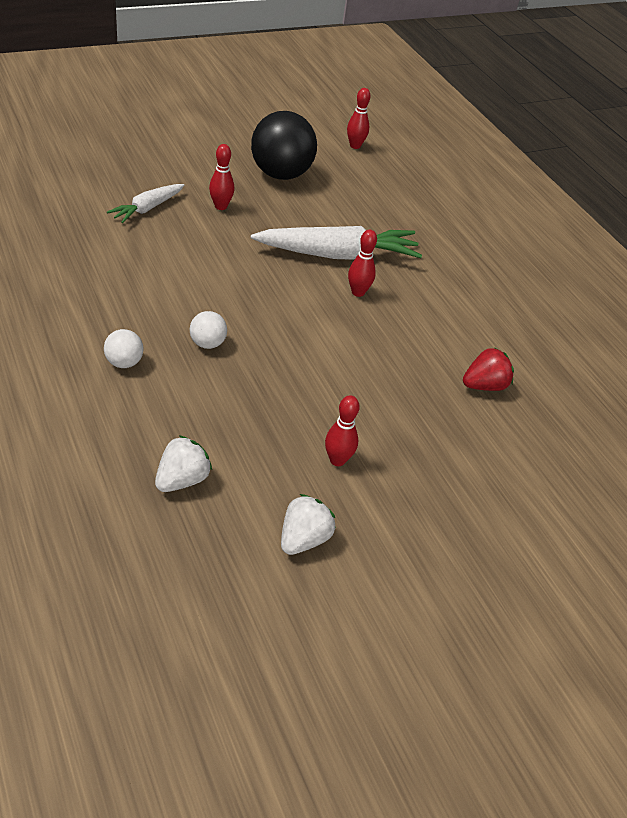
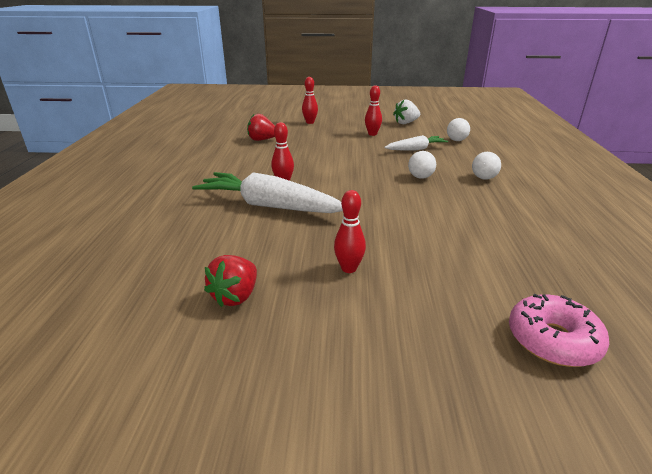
camera: 145 degrees left, 15 degrees down
white carrot [107,184,184,224] -> white carrot moved to [384,135,448,151]
white strawberry [155,435,212,492] -> white ball [447,118,470,141]
black ball [251,111,317,180] -> red strawberry [204,255,257,307]
red bowling pin [347,88,371,149] -> red bowling pin moved to [302,77,318,124]
none -> pink donut [509,294,609,367]

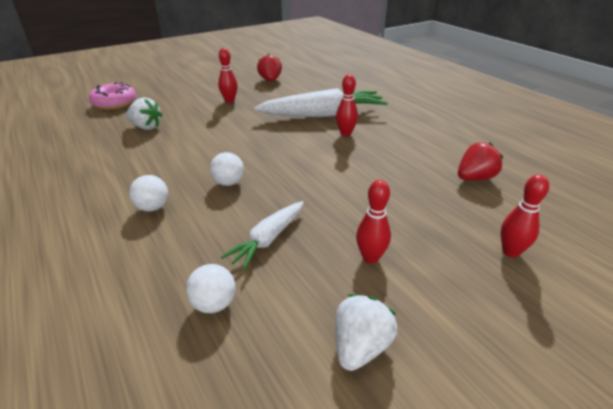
camera: 145 degrees right, 5 degrees up
none -> white strawberry [126,97,163,130]

